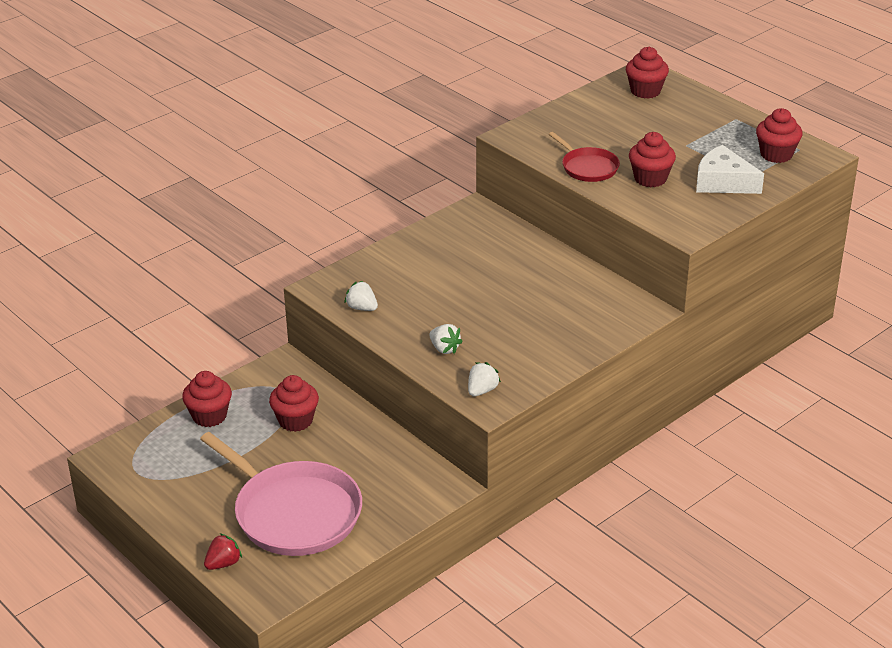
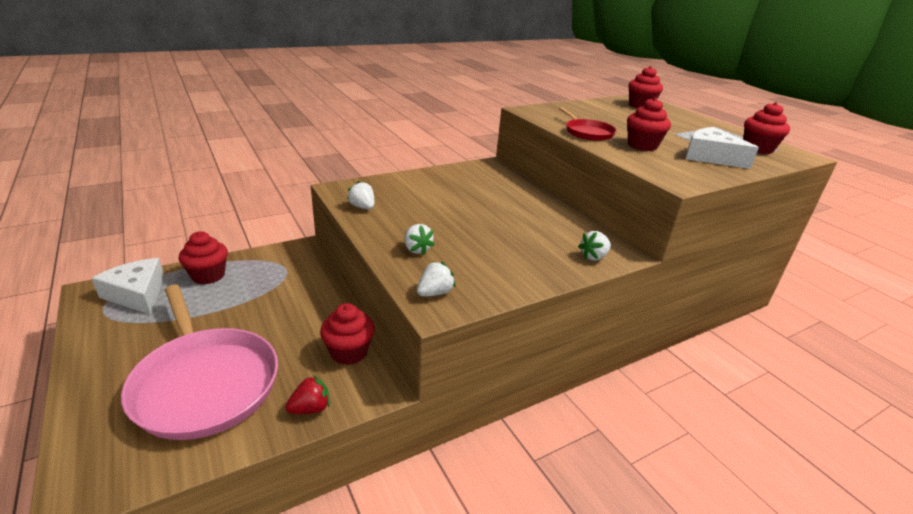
camera: 10 degrees right, 5 degrees down
red strawberry [204,533,242,570] -> red strawberry moved to [285,375,330,414]
red cupcake [269,375,319,432] -> red cupcake moved to [320,303,375,365]
none -> white cheese [92,258,165,314]
none -> white strawberry [578,231,611,260]

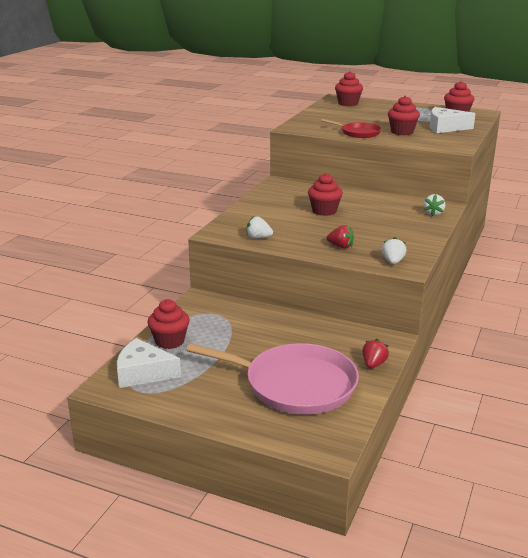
camera: 35 degrees left, 5 degrees down
red cupcake [320,303,375,365] -> red cupcake moved to [308,173,343,216]
white strawberry [404,224,435,255] -> red strawberry [327,225,354,249]

